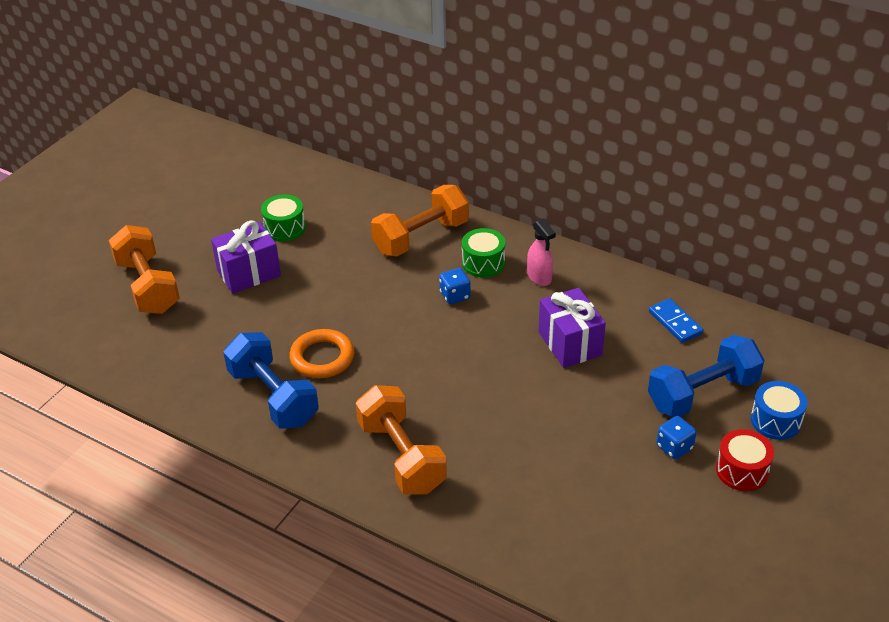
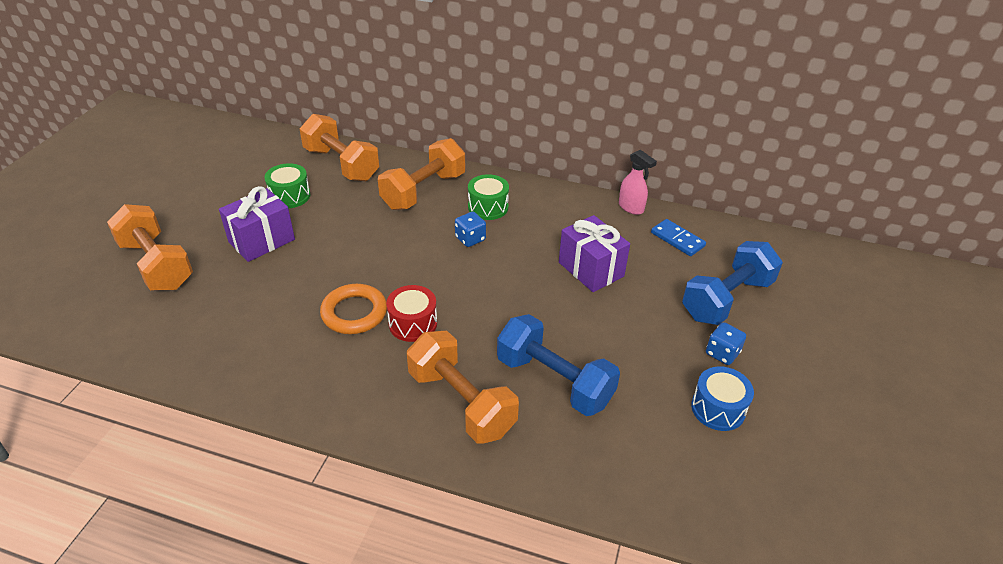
camera: 15 degrees left, 0 degrees up
blue dumbbell [223,332,319,429] -> blue dumbbell moved to [497,314,620,416]
pink spray bottle [527,218,556,286] -> pink spray bottle moved to [619,150,657,215]
red drum [716,429,774,491] -> red drum moved to [386,285,437,342]
blue drum [751,381,807,440] -> blue drum moved to [691,366,754,431]
none -> orange dumbbell [300,114,379,181]

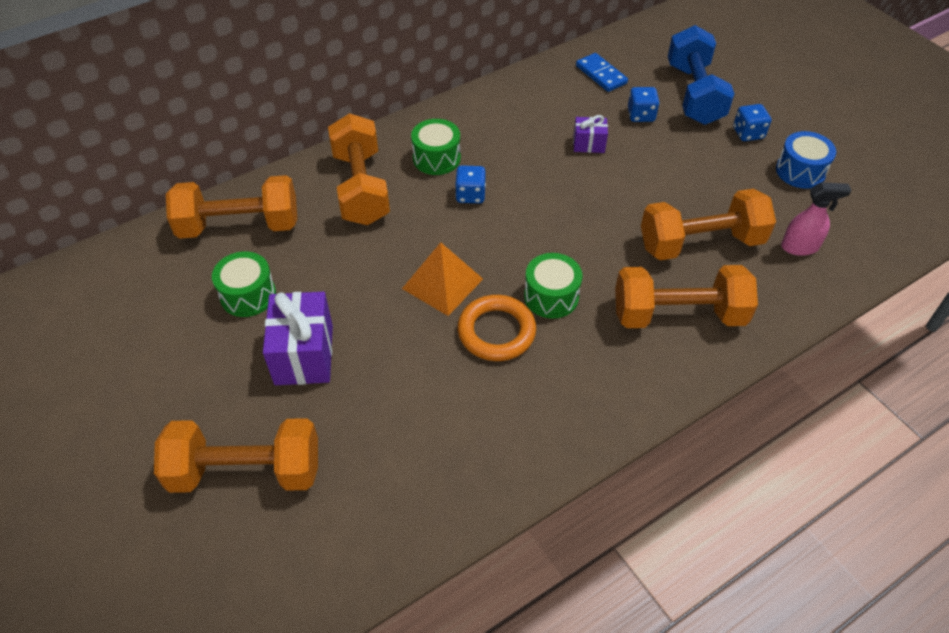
camera: 50 degrees left, 10 degrees up
red drum [386,285,437,342] -> green drum [524,253,582,319]
blue dumbbell [497,314,620,416] -> orange dumbbell [641,189,776,260]
purple gift [559,215,630,292] -> purple gift [573,115,608,153], size x0.54
pink spray bottle [619,150,657,215] -> pink spray bottle moved to [781,182,852,256]
blue domino [651,219,706,256] -> blue domino turned 60 degrees clockwise [576,53,628,92]
none -> orange pyramid [402,242,483,316]
none -> blue dice [628,87,660,122]

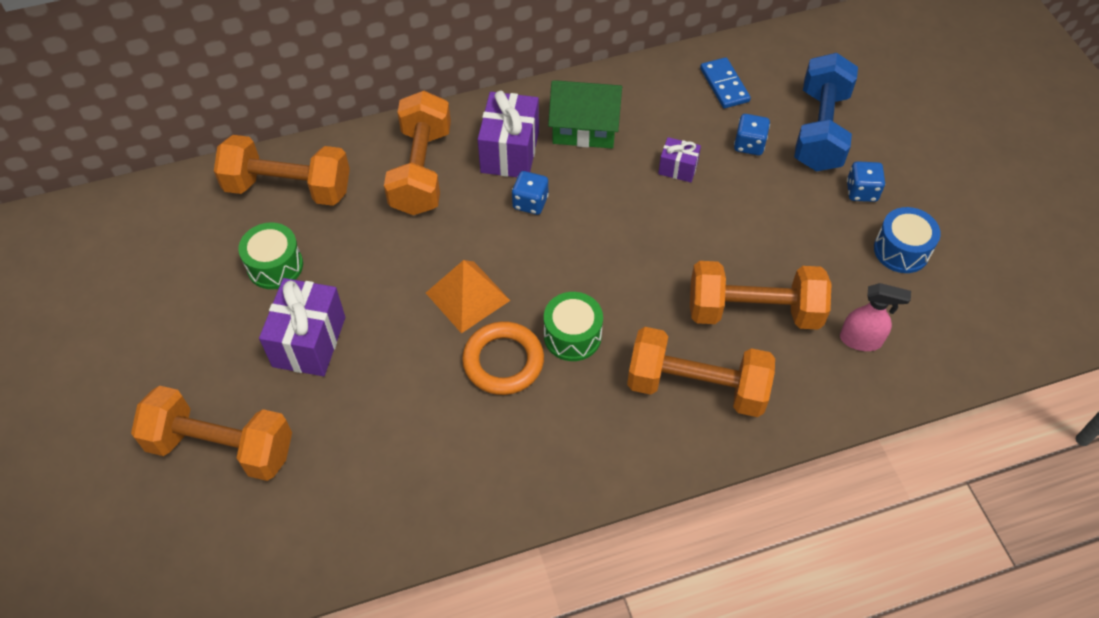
camera: 15 degrees right, 5 degrees up
green drum [411,119,461,175] -> purple gift [478,91,539,177]
none -> green house [548,80,622,148]

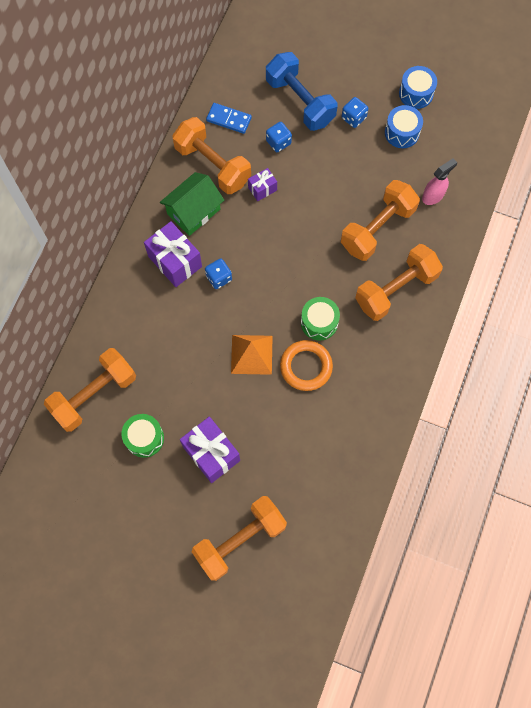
camera: 50 degrees left, 15 degrees up
orange dumbbell [384,91,451,215] -> orange dumbbell moved to [172,117,251,194]
none -> blue drum [399,66,437,109]

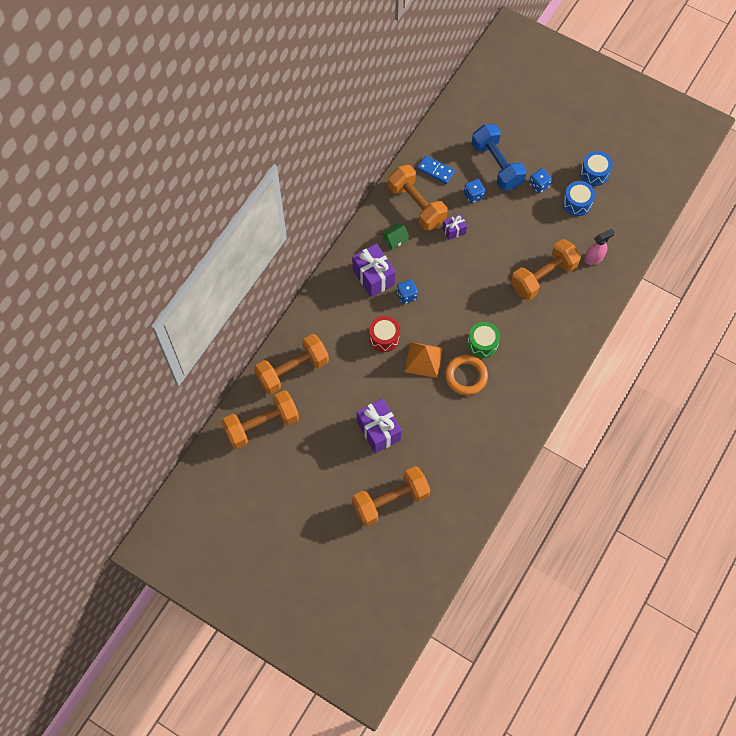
camera: 10 degrees right, 5 degrees down
green drum [122,414,164,458] -> none
green house [160,172,224,236] -> green house [381,223,409,250], size x0.54
orange dumbbell [355,244,443,321] -> orange dumbbell moved to [221,390,299,449]
none -> red drum [369,316,400,352]

